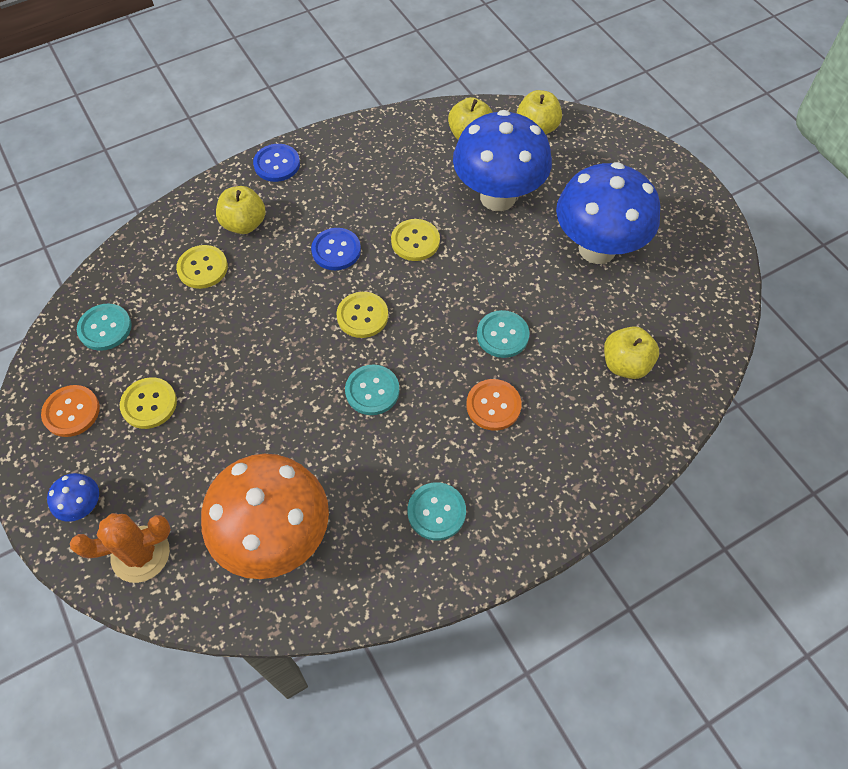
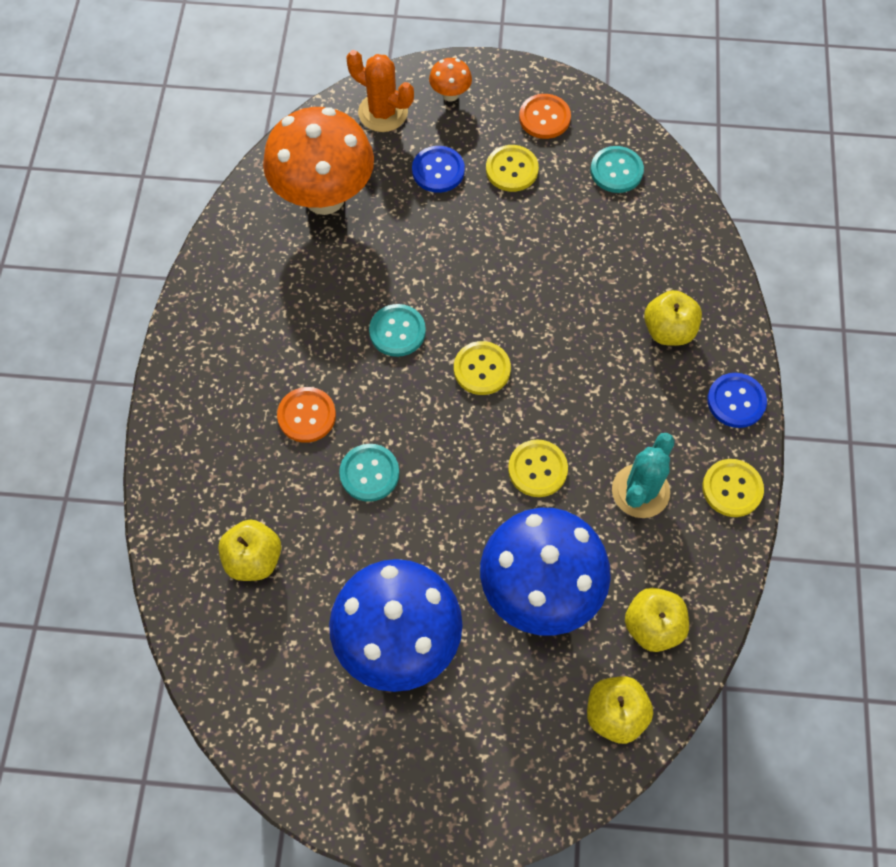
camera: 125 degrees right, 5 degrees up
blue mushroom [47,473,99,522] -> orange mushroom [429,58,472,102]
orange cactus [70,513,171,583] -> orange cactus turned 75 degrees counterclockwise [346,50,414,132]
yellow button [176,245,228,289] -> yellow button moved to [702,459,764,517]
blue button [311,228,361,270] -> blue button moved to [412,146,465,193]
turquoise button [407,482,466,540] -> none
none -> turquoise cactus [612,433,675,518]

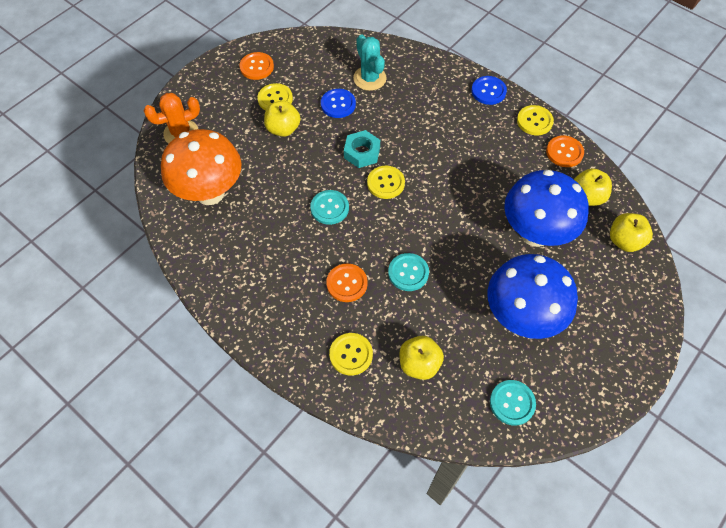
camera: 55 degrees left, 5 degrees down
blue button [412,146,465,193] -> blue button moved to [321,89,356,118]
orange mushroom [429,58,472,102] -> none
yellow button [508,439,568,497] -> yellow button moved to [329,333,373,376]
turquoise button [590,146,644,193] -> turquoise button moved to [490,380,536,425]
turquoise cactus [612,433,675,518] -> turquoise cactus moved to [353,34,387,91]
yellow apple [644,290,702,346] -> yellow apple moved to [264,101,300,137]
none -> turquoise nut [344,130,380,168]
none -> orange button [546,135,584,167]

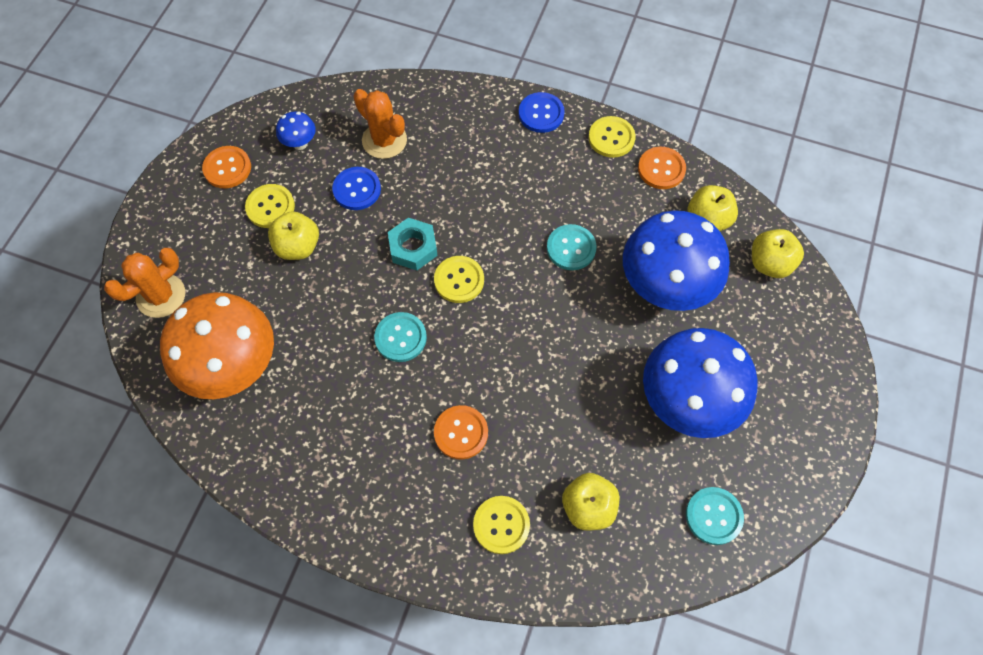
camera: 20 degrees left, 5 degrees up
turquoise cactus [353,34,387,91] -> orange cactus [353,89,407,159]
turquoise button [388,253,429,291] -> turquoise button moved to [547,224,597,270]
none -> blue mushroom [276,111,316,150]

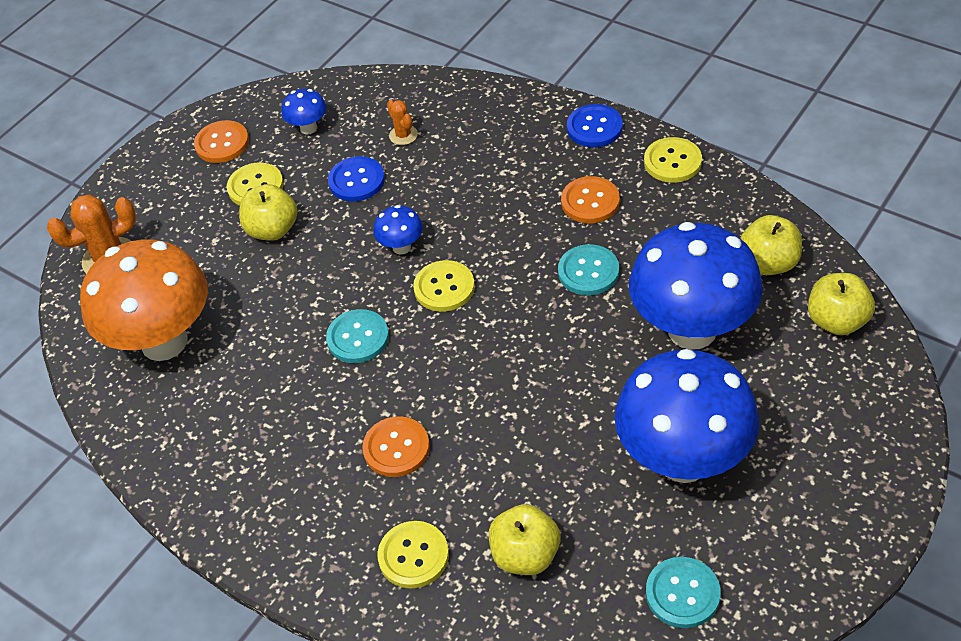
camera: 20 degrees right, 15 degrees down
orange cactus [353,89,407,159] -> orange cactus [387,100,418,145], size x0.54
turquoise nut [388,218,438,270] -> blue mushroom [374,205,423,255]
orange button [638,147,686,189] -> orange button moved to [561,176,620,223]

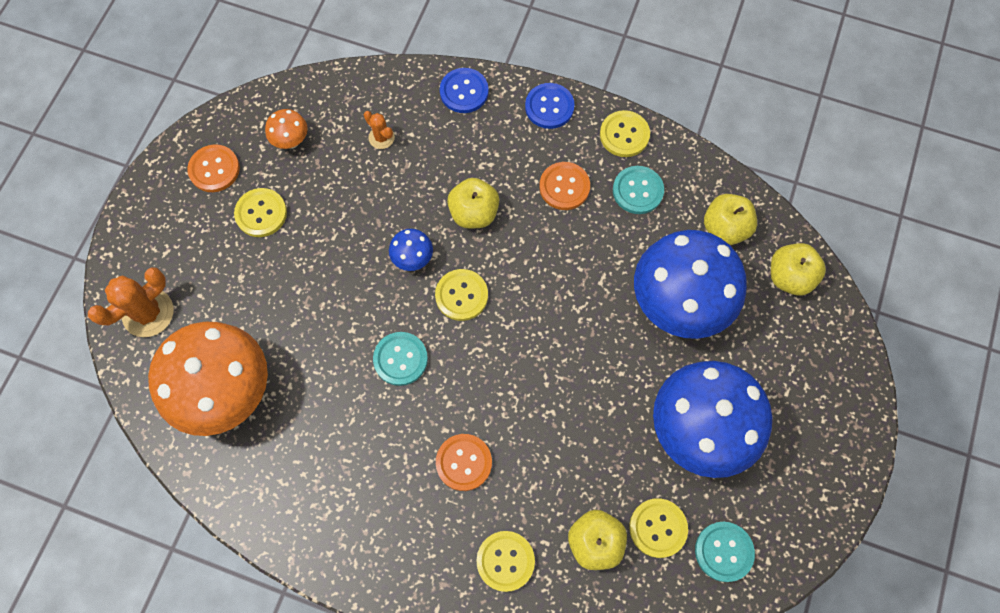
camera: 20 degrees left, 20 degrees up
yellow apple [239,184,297,241] -> yellow apple moved to [447,178,499,229]
blue mushroom [282,89,327,135] -> orange mushroom [265,109,308,149]
blue button [328,156,385,201] -> blue button moved to [440,68,489,113]
turquoise button [558,244,619,296] -> turquoise button moved to [613,166,664,214]
none -> yellow button [629,498,688,558]

